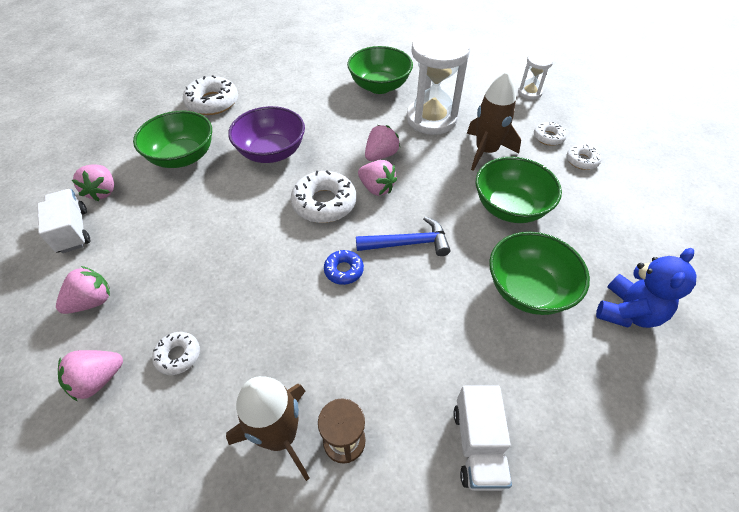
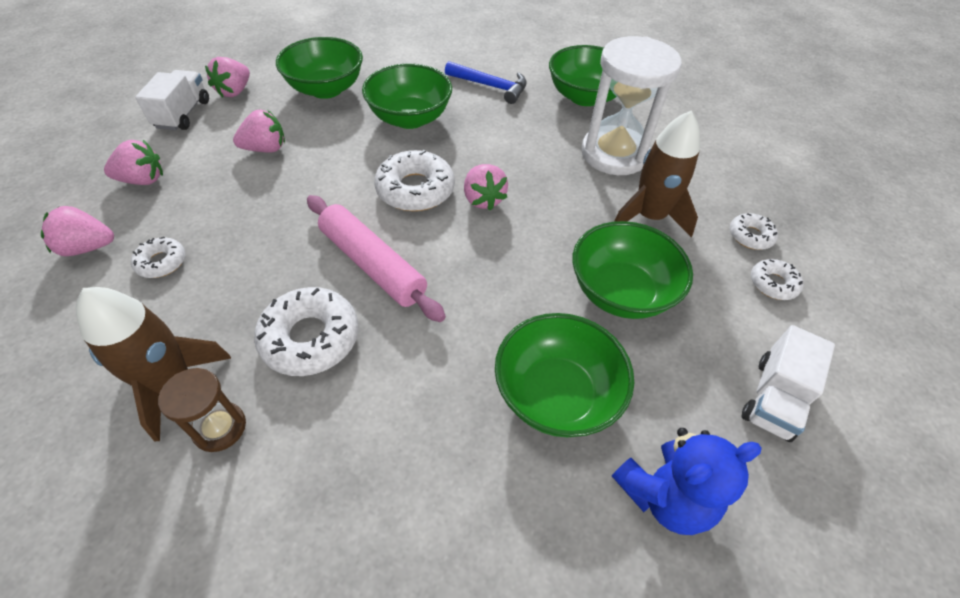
camera: 30 degrees right, 0 degrees up
white donut [183,75,238,115] -> white donut moved to [254,287,359,376]
purple bowl [228,106,305,163] -> green bowl [362,64,452,129]
blue donut [324,250,364,285] -> pink rolling pin [307,195,446,322]
blue hammer [356,217,450,256] -> blue hammer moved to [445,61,527,104]
pink strawberry [365,125,400,161] -> pink strawberry moved to [233,110,285,153]
white truck [453,386,512,491] -> white truck moved to [742,325,835,442]
white hourglass [518,52,553,100] -> none

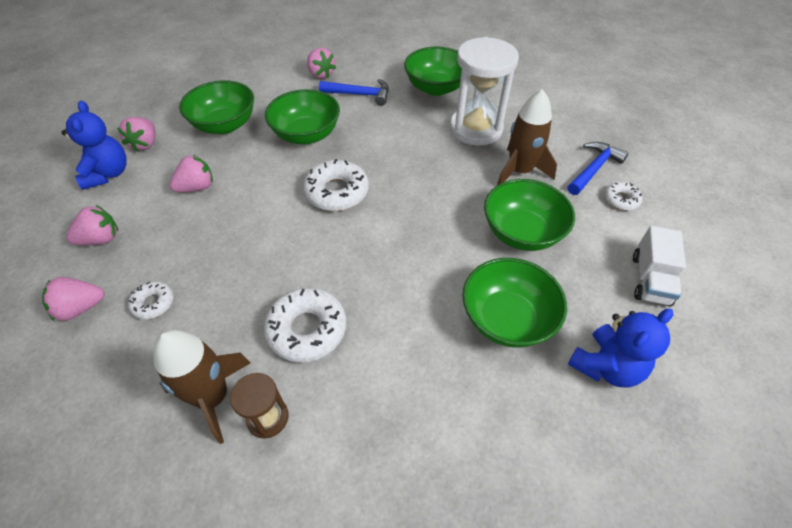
camera: 15 degrees left, 0 degrees up
white truck [135,70,209,130] -> blue teddy bear [61,101,127,190]
pink rolling pin [307,195,446,322] -> none
pink strawberry [464,164,508,210] -> pink strawberry moved to [307,48,336,79]
white donut [729,213,778,250] -> blue hammer [567,142,628,195]

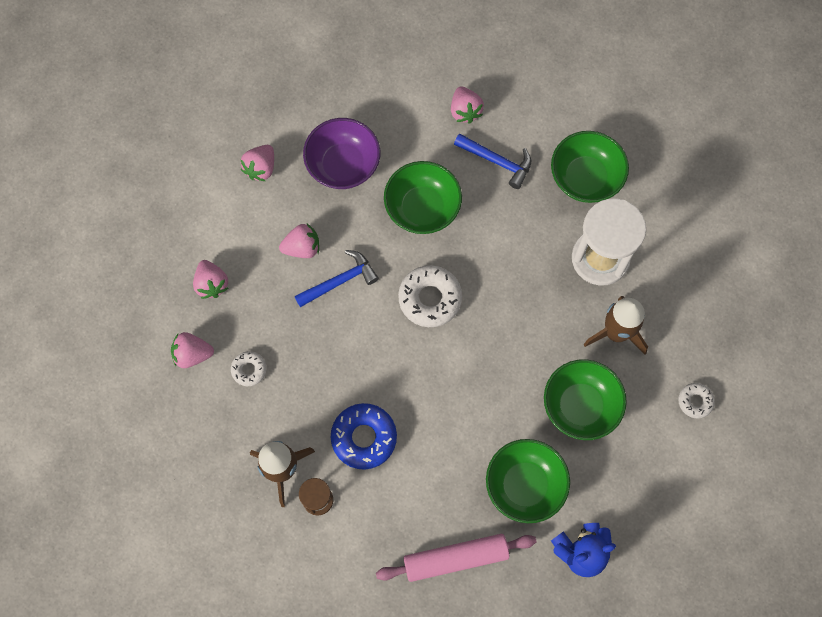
camera: 20 degrees right, 20 degrees up
blue teddy bear [61,101,127,190] -> none
pink strawberry [66,205,118,245] -> pink strawberry turned 75 degrees clockwise [193,260,228,299]
green bowl [179,80,254,134] -> purple bowl [303,118,381,189]
white donut [264,288,346,362] -> blue donut [331,403,397,470]
blue hammer [567,142,628,195] -> blue hammer moved to [294,250,379,307]
white truck [633,226,686,306] -> none
none -> pink rolling pin [376,534,537,582]

